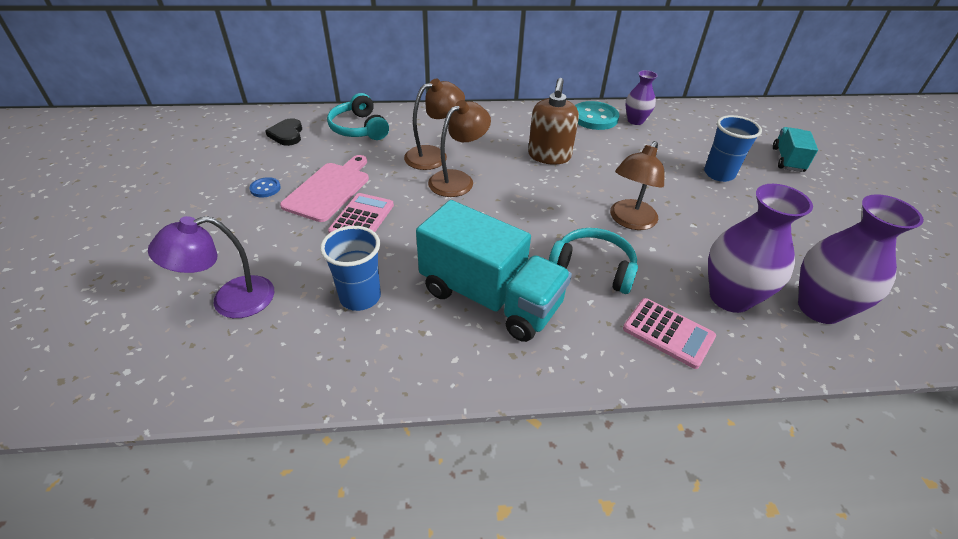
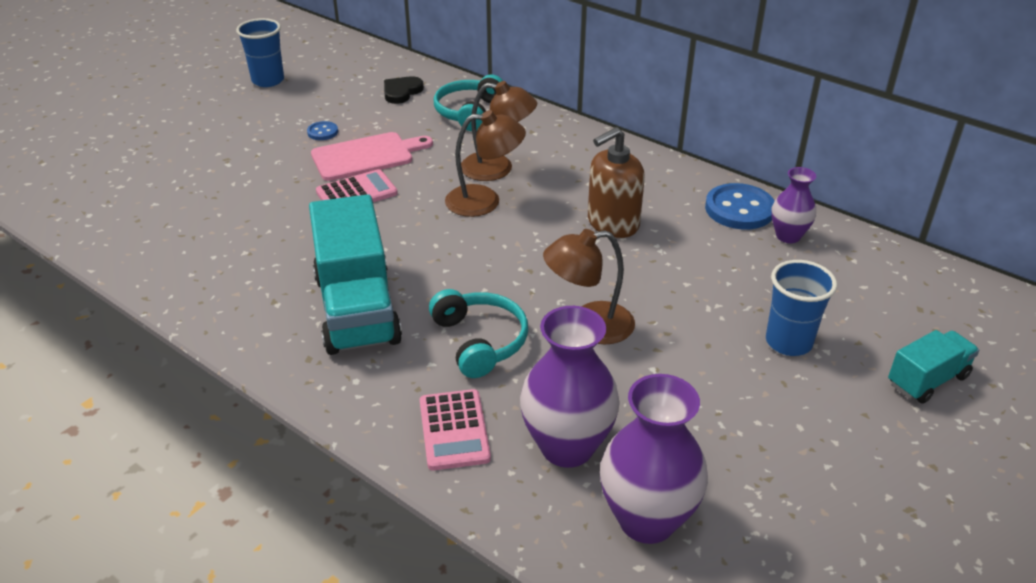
camera: 45 degrees right, 5 degrees down
purple lamp [148,216,274,318] -> none
blue cup [320,226,381,311] -> blue cup moved to [236,18,284,87]
turquoise button [575,101,620,130] -> blue button [705,183,774,230]

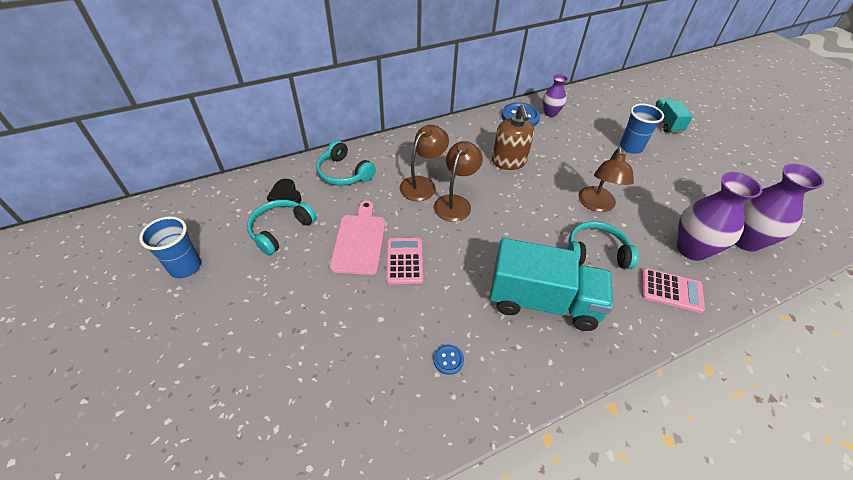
camera: 65 degrees left, 10 degrees up
blue button [307,121,338,140] -> blue button moved to [433,345,464,375]
none -> turquoise headphones [247,200,317,256]

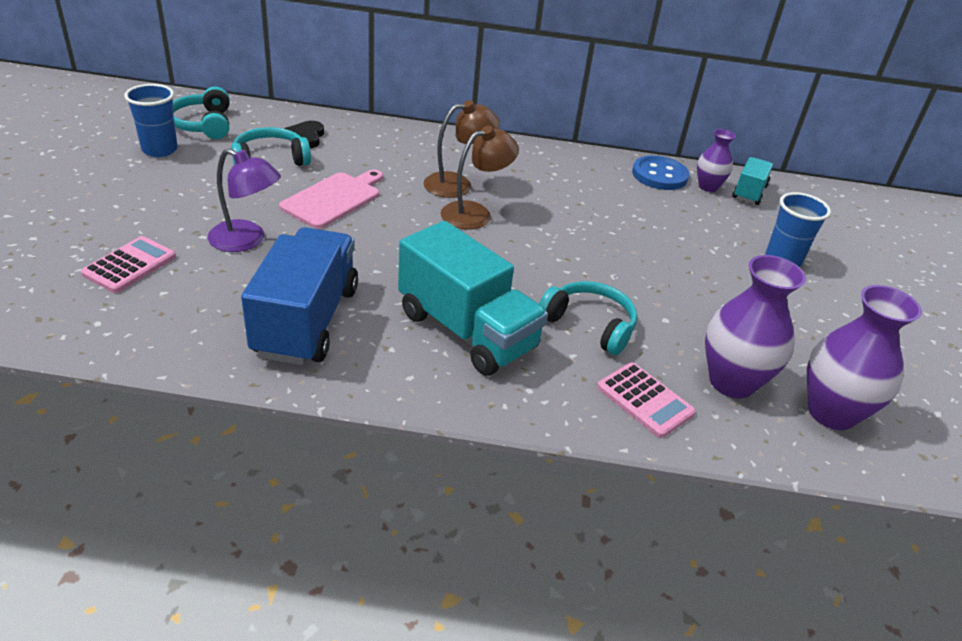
camera: 30 degrees right, 10 degrees down
turquoise headphones [316,140,376,186] -> turquoise headphones moved to [173,87,230,139]
pink calculator [386,238,423,284] -> pink calculator moved to [81,236,176,293]
blue button [433,345,464,375] -> blue truck [241,227,358,365]
brown soap dispenser [492,105,534,170] -> none
brown lamp [578,148,634,212] -> none
turquoise truck [655,99,693,133] -> turquoise truck moved to [732,157,773,205]
none -> purple lamp [208,148,281,252]

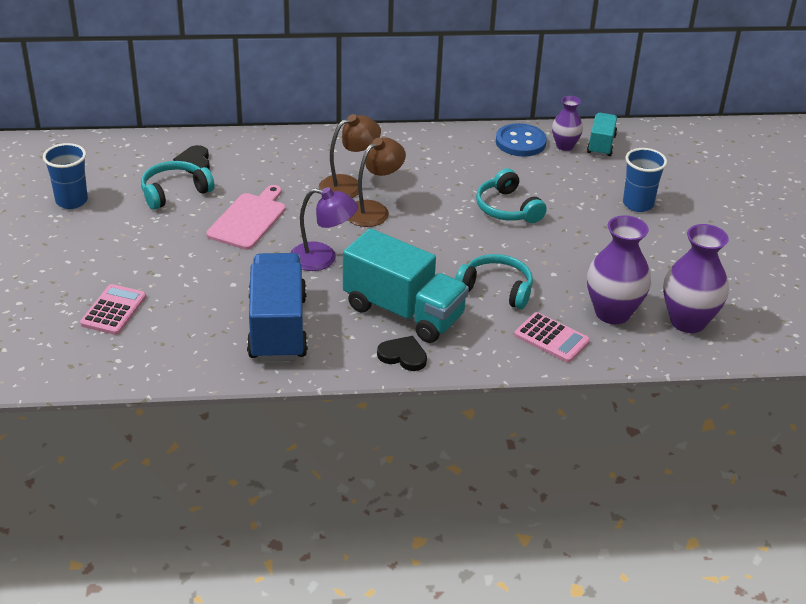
camera: 10 degrees left, 0 degrees up
turquoise headphones [173,87,230,139] -> turquoise headphones moved to [476,169,547,223]
purple lamp [208,148,281,252] -> purple lamp moved to [290,187,358,271]
none -> black heart [377,336,427,371]

